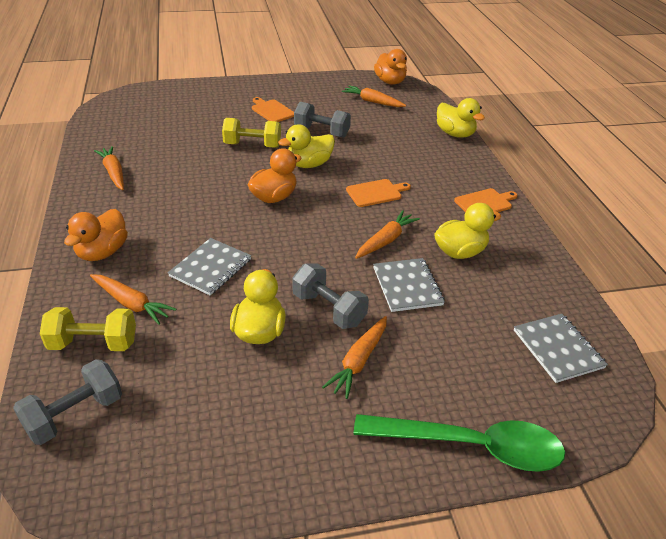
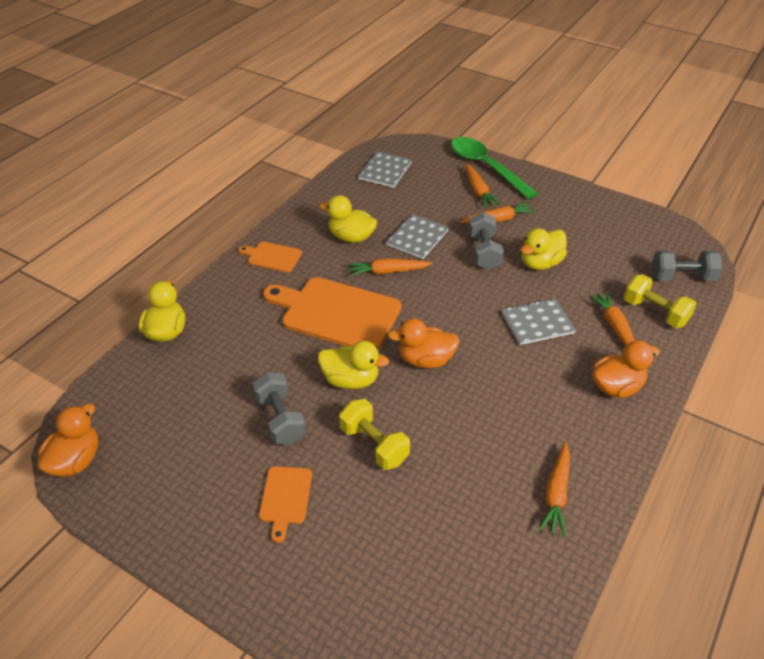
camera: 135 degrees left, 5 degrees up
orange carrot [342,85,406,107] -> orange carrot moved to [465,163,501,208]
orange cutting board [346,179,411,207] -> orange cutting board [263,277,402,350], size x2.05

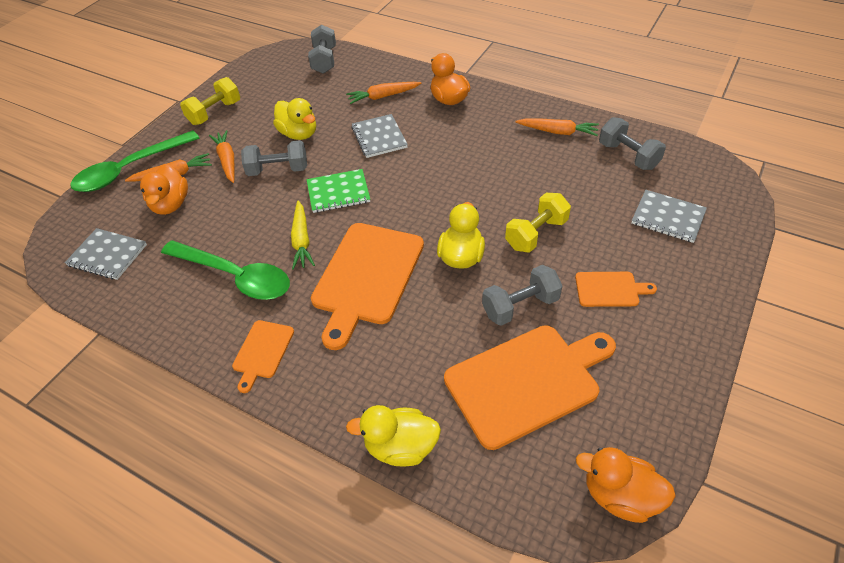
camera: 90 degrees left, 5 degrees up
yellow duck [320,195,377,243] -> green spoon [161,240,290,300]
orange carrot [348,258,432,277] -> yellow carrot [291,200,315,270]
grey notebook [386,214,449,259] -> grey notebook moved to [631,190,707,243]
orange duck [388,319,460,368] -> orange duck moved to [140,164,188,215]
yellow dumbbell [624,274,697,328] -> yellow dumbbell moved to [180,77,240,125]
none -> green notebook [307,169,370,213]
none -> orange cutting board [444,325,616,450]
none -> grey dumbbell [599,117,666,170]

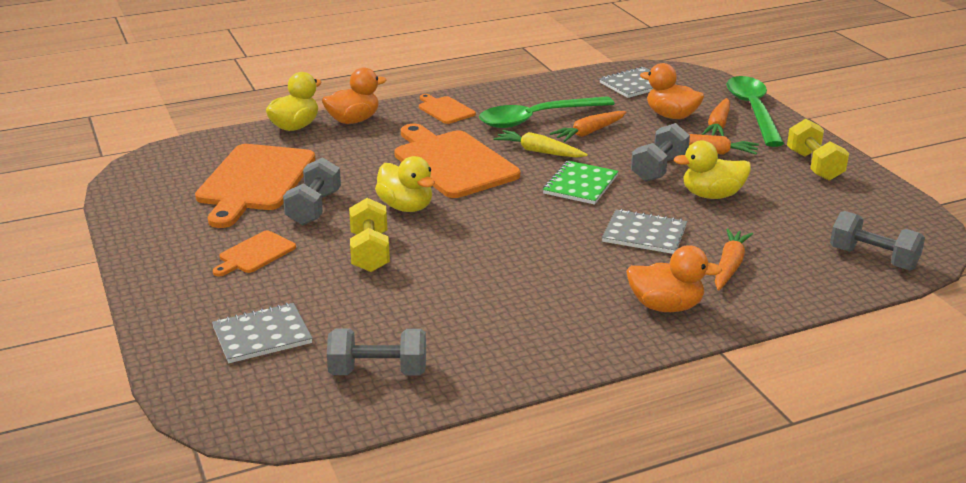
camera: 125 degrees right, 20 degrees down
orange carrot [515,118,599,136] -> orange carrot moved to [550,111,627,142]
orange duck [576,447,676,523] -> orange duck moved to [322,67,386,124]

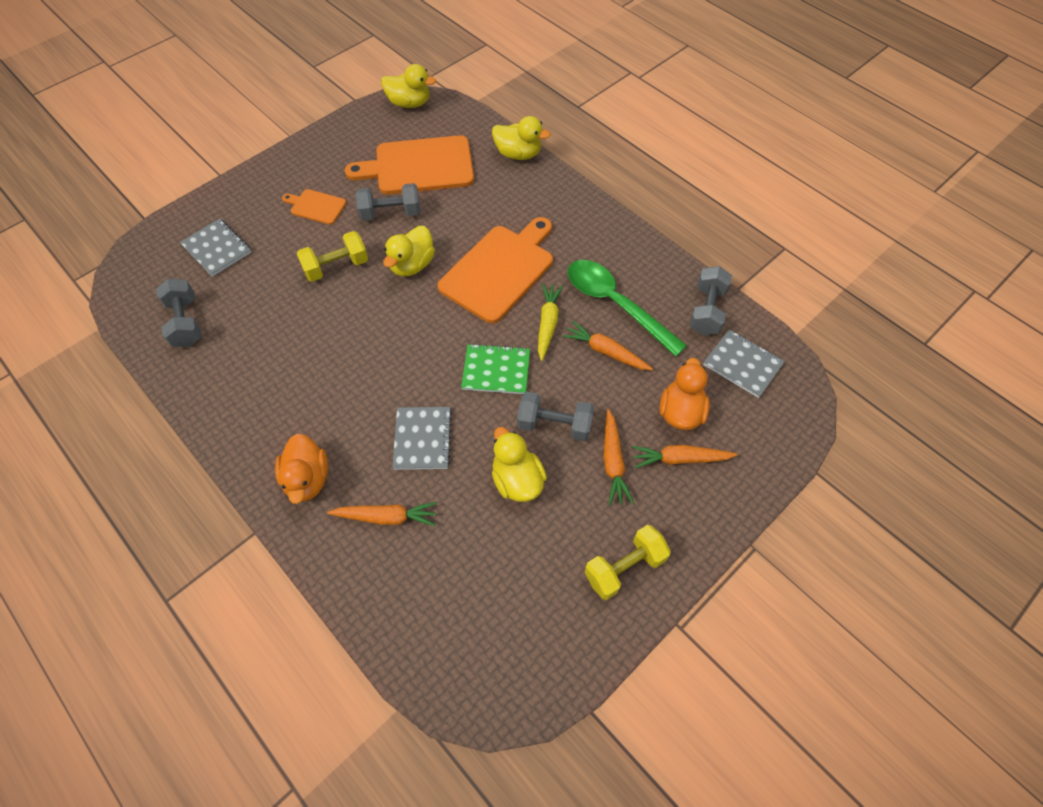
camera: 70 degrees right, 30 degrees up
orange duck [322,67,386,124] -> none
orange cutting board [419,94,476,124] -> none
green spoon [726,76,784,147] -> none
grey dumbbell [830,211,925,270] -> grey dumbbell moved to [690,266,732,335]
none -> yellow duck [381,64,436,108]

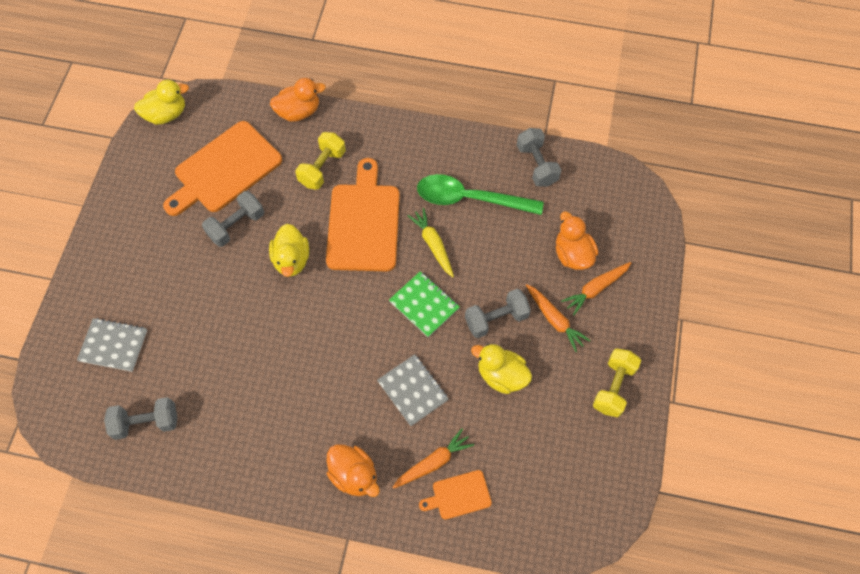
camera: 35 degrees left, 5 degrees up
grey dumbbell [156,278,202,347] -> grey dumbbell turned 45 degrees counterclockwise [104,397,177,440]
orange cutting board [282,189,346,225] -> orange cutting board moved to [419,470,492,520]
yellow dumbbell [297,231,368,282] -> yellow dumbbell moved to [295,132,346,190]
green notebook [461,344,530,394] -> green notebook turned 75 degrees clockwise [389,271,459,337]
yellow duck [492,116,551,160] -> orange duck [270,78,326,122]
orange carrot [563,321,653,370] -> none
grey notebook [703,329,785,398] -> none

